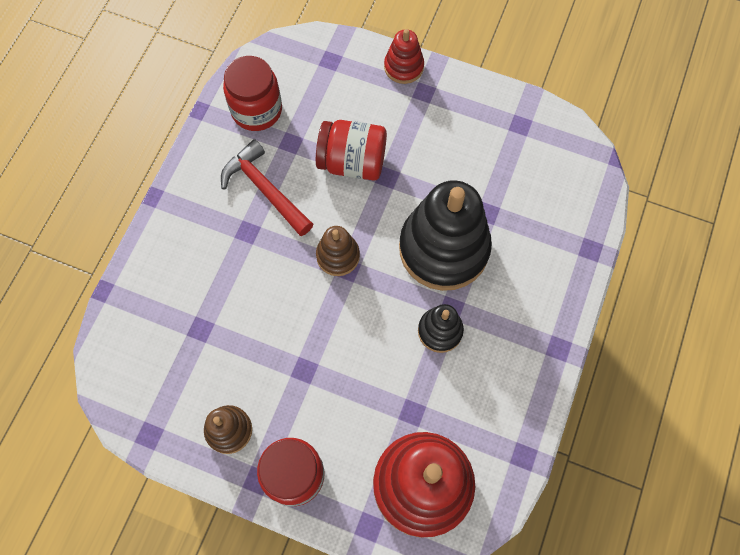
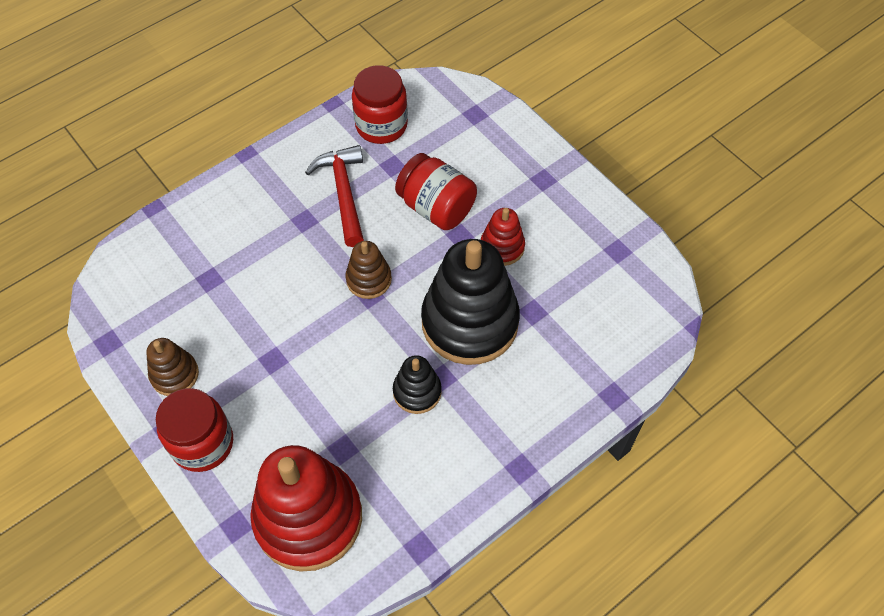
camera: 30 degrees right, 10 degrees down
red stacking toy [384,29,424,84] -> red stacking toy moved to [481,208,525,266]

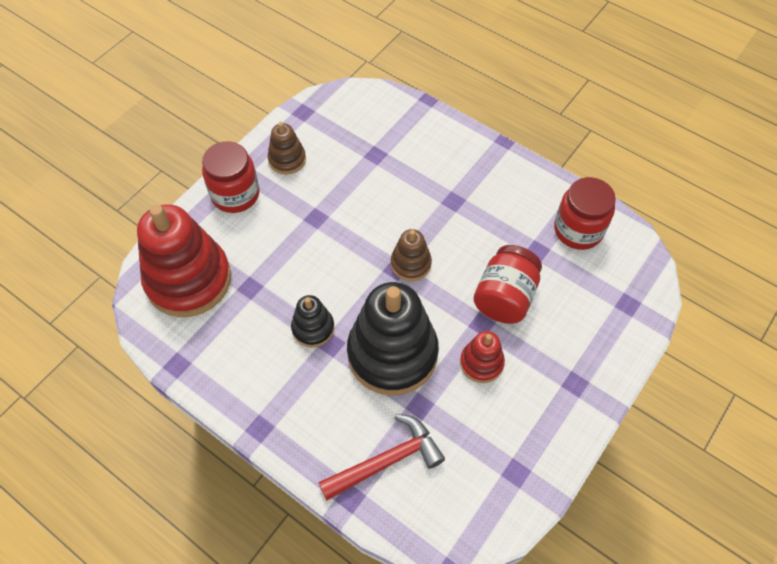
camera: 75 degrees right, 0 degrees up
red hammer [305,145,364,247] -> red hammer moved to [318,414,445,500]

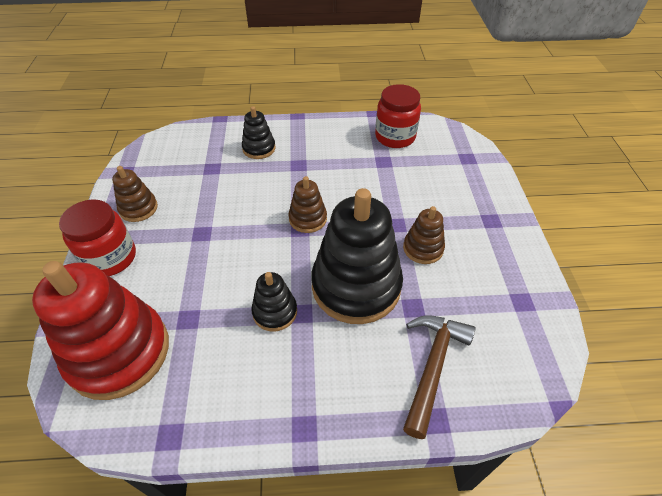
camera: 40 degrees left, 10 degrees down
red hammer [318,414,445,500] -> brown hammer [403,315,476,439]
red stacking toy [460,331,505,383] -> brown stacking toy [403,206,445,264]
red jar [473,245,542,324] -> none
none -> black stacking toy [242,106,275,159]

